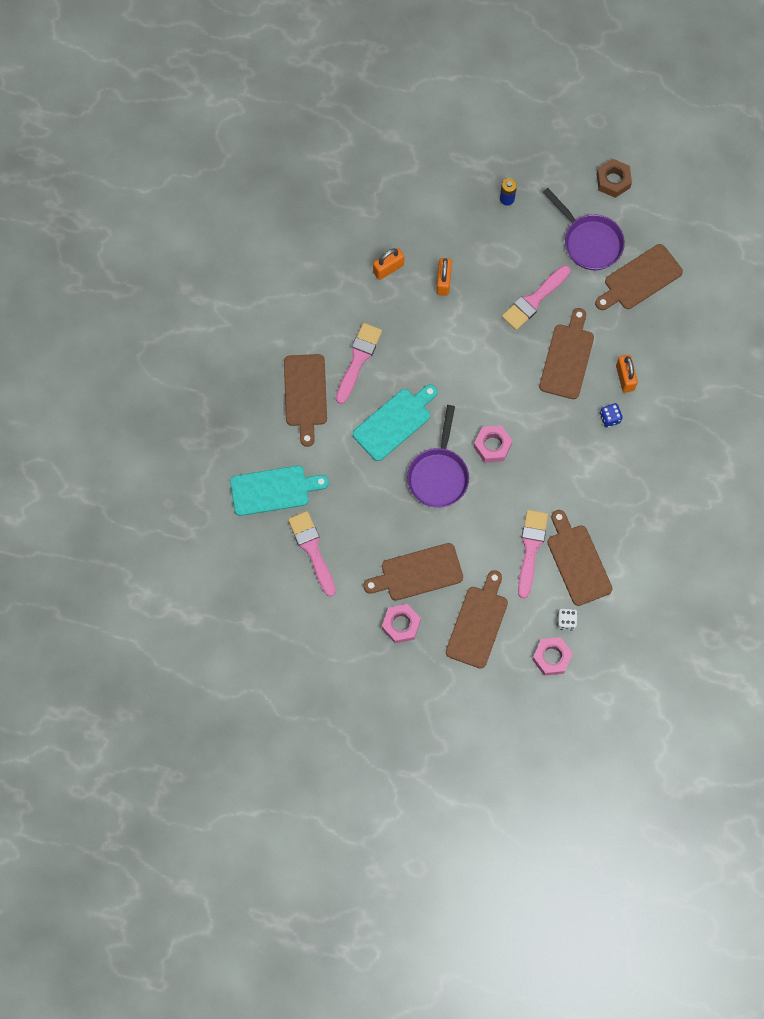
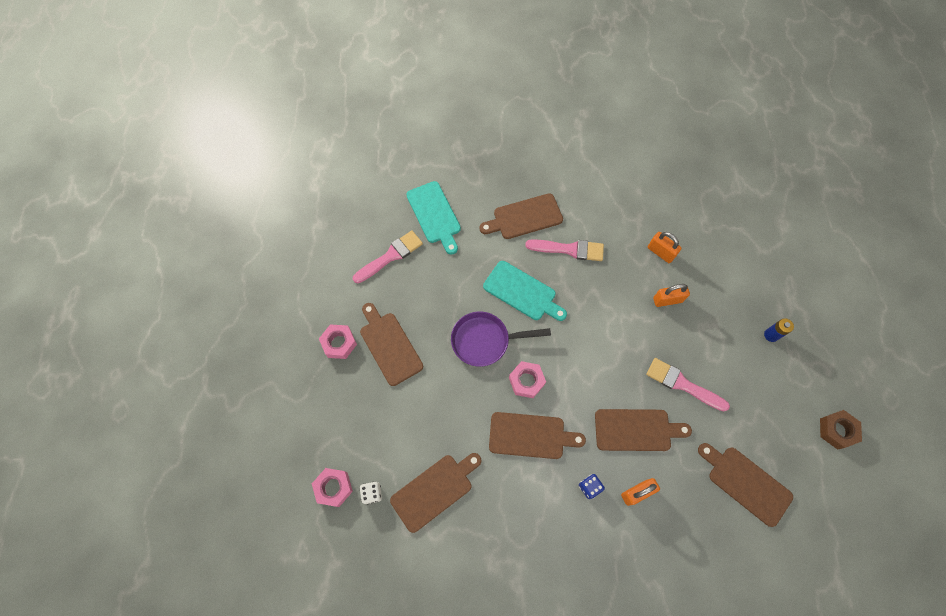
camera: 75 degrees right, 5 degrees down
brown cutting board [446,570,508,669] -> brown cutting board moved to [489,412,586,459]
pink brush [518,510,548,599] -> none
purple pan [542,188,625,270] -> none

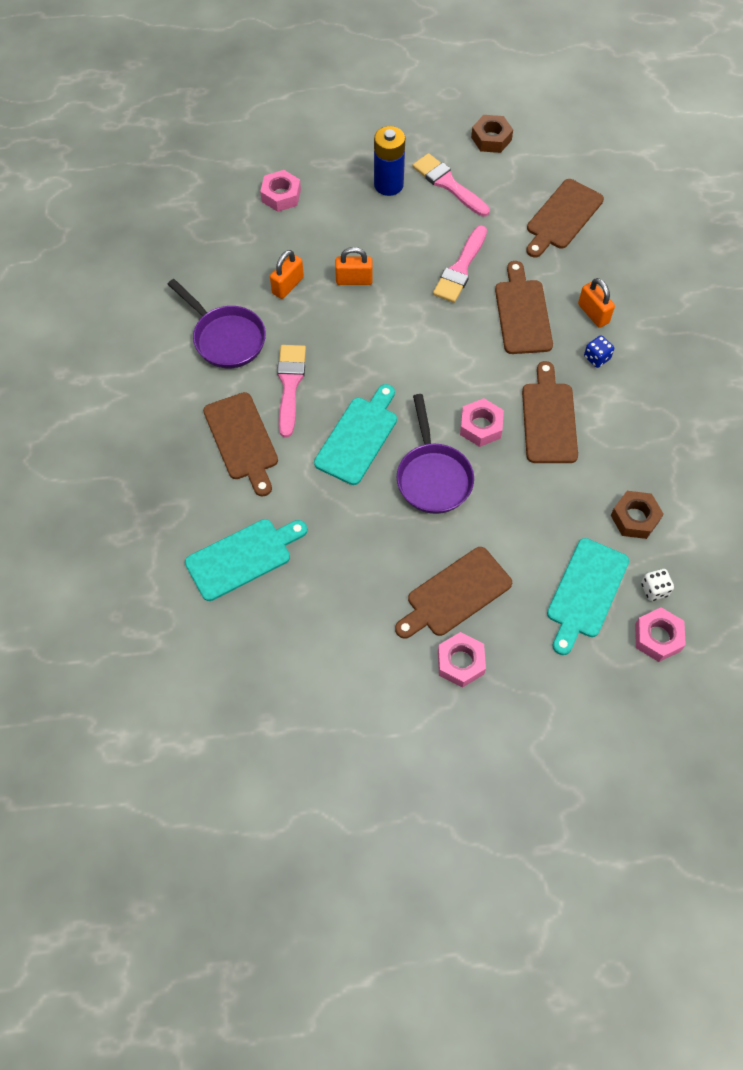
camera: 95 degrees left, 5 degrees down
pink brush [353,230,423,283] -> pink brush moved to [412,153,490,217]
brown cutting board [390,453,481,533] -> brown nut [611,491,664,539]
orange padlock [653,284,690,307] -> orange padlock turned 75 degrees counterclockwise [335,247,373,285]
blue battery [764,318,794,342] -> blue battery [374,126,405,196], size x1.75
none -> purple pan [167,279,266,368]
none -> pink nut [260,170,301,212]
none -> turquoise cutting board [547,538,629,655]

